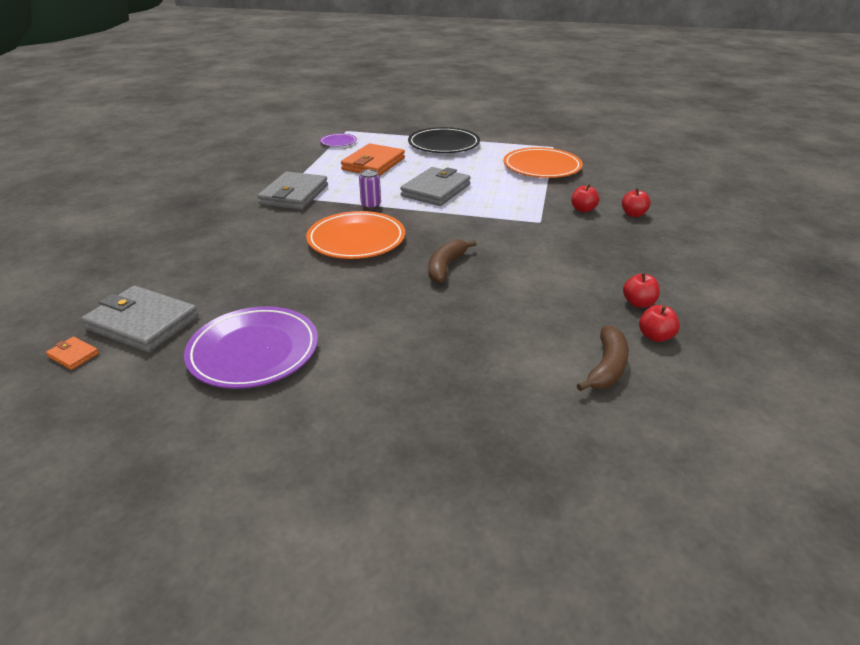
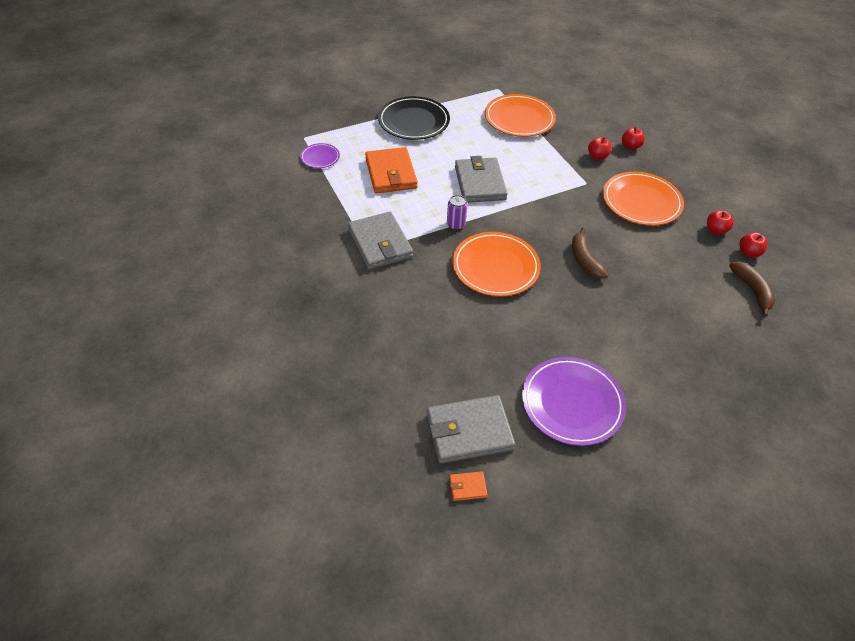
camera: 40 degrees left, 15 degrees up
none -> orange plate [603,172,684,226]

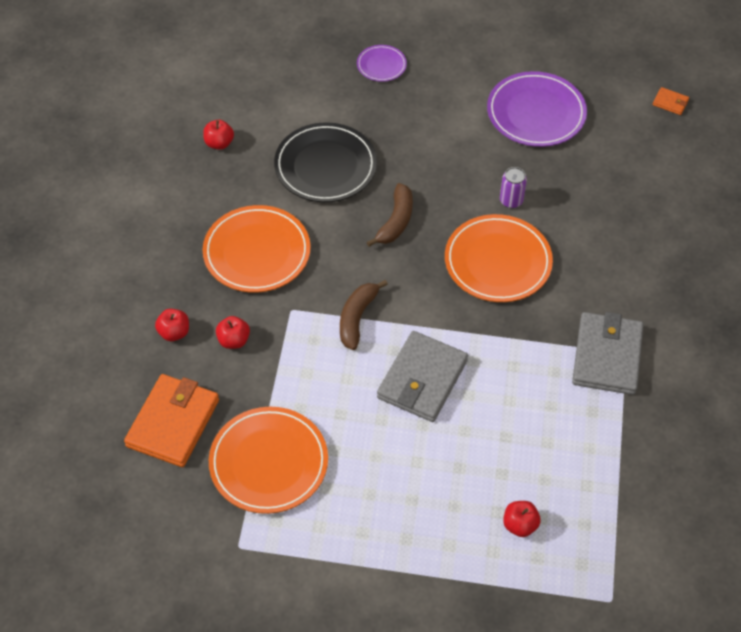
camera: 145 degrees left, 5 degrees up
purple plate [300,143,340,168] -> purple plate moved to [357,45,407,82]
orange wallet [365,147,418,193] -> orange wallet moved to [124,374,219,467]
black plate [378,96,450,140] -> black plate moved to [274,122,377,202]
grey wallet [427,395,515,464] -> none
purple can [447,195,468,230] -> purple can moved to [500,167,527,208]
red apple [707,210,734,235] -> red apple moved to [503,501,541,537]
brown banana [729,261,776,317] -> brown banana moved to [340,280,388,350]

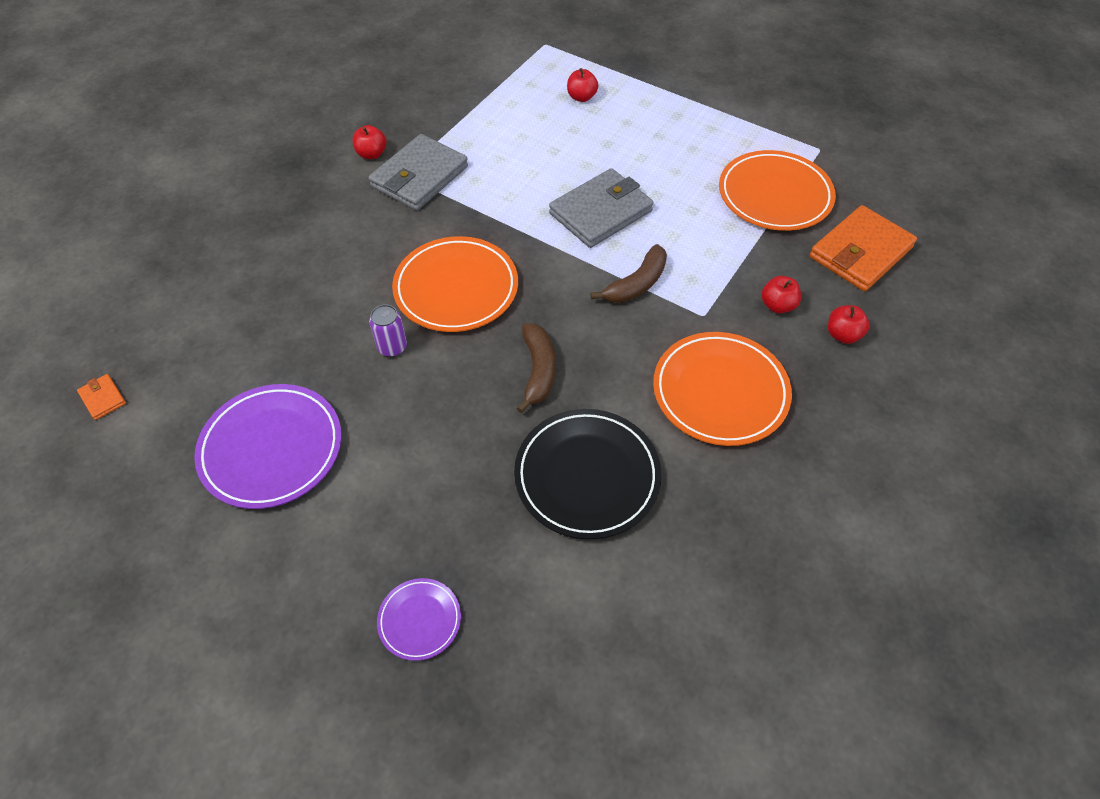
camera: 155 degrees left, 0 degrees up
red apple [203,120,234,150] -> red apple moved to [353,125,386,159]
brown banana [367,183,413,247] -> brown banana turned 135 degrees clockwise [517,323,556,413]

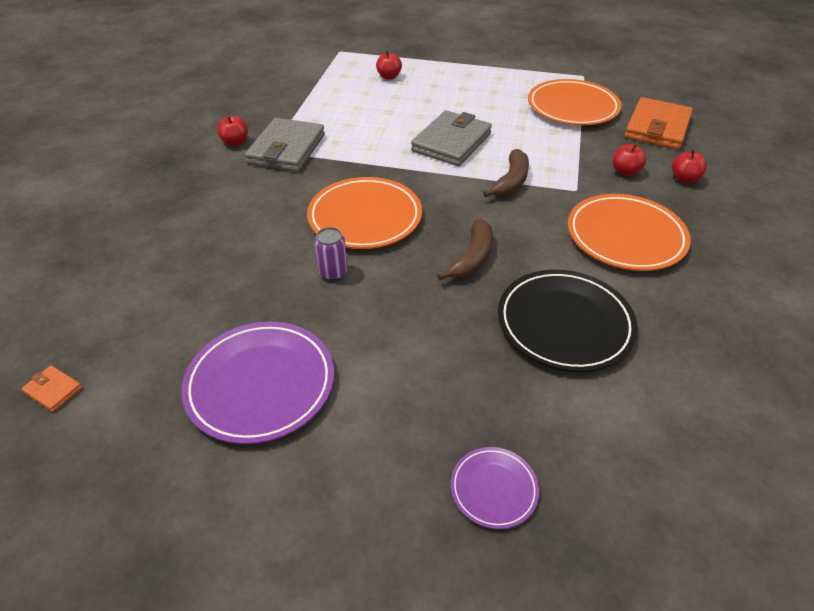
camera: 20 degrees left, 10 degrees down
brown banana [517,323,556,413] -> brown banana turned 45 degrees clockwise [437,219,493,280]

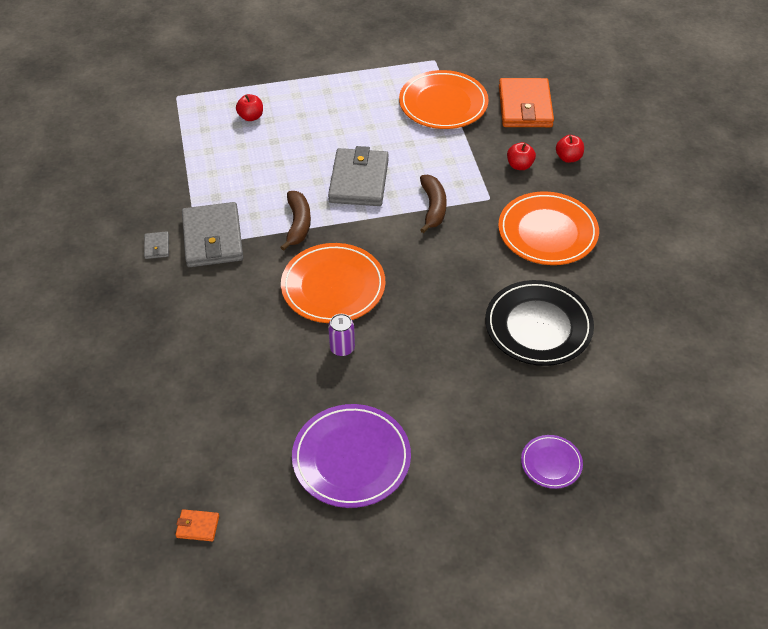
camera: 25 degrees left, 5 degrees up
red apple [217,116,248,146] -> grey wallet [144,231,169,259]
brown banana [437,219,493,280] -> brown banana moved to [280,191,311,251]

